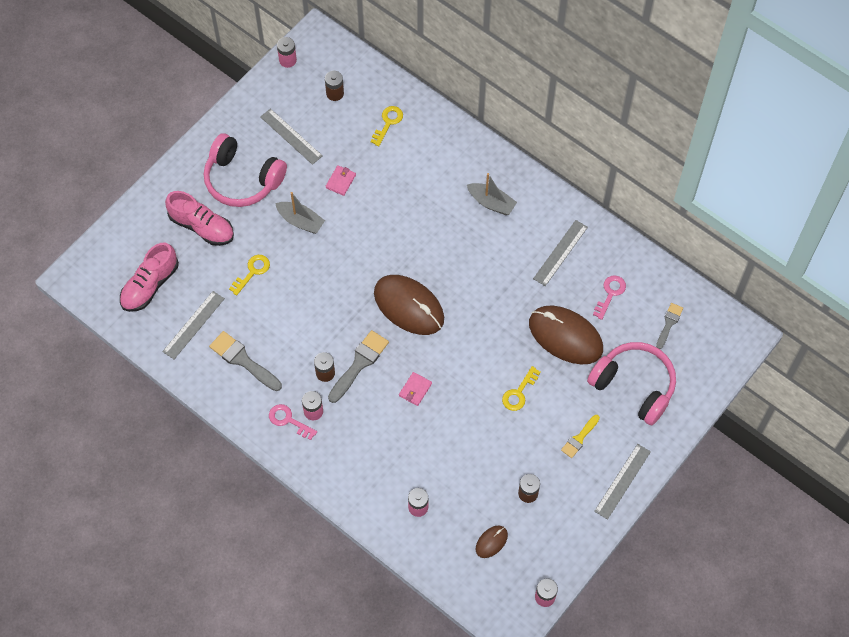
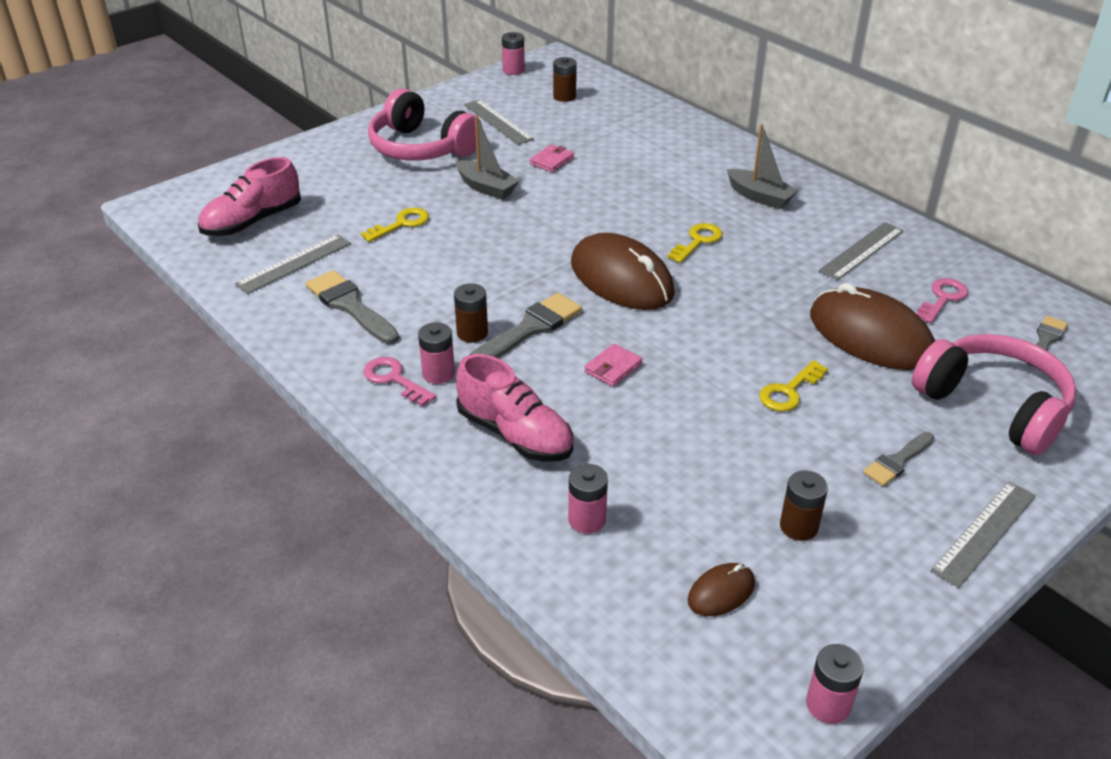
camera: 10 degrees right, 25 degrees down
pink shoe [165,191,234,246] -> pink shoe moved to [456,354,573,462]
yellow key [370,106,403,146] -> yellow key moved to [668,223,723,263]
yellow brush [561,415,600,458] -> grey brush [863,432,934,486]

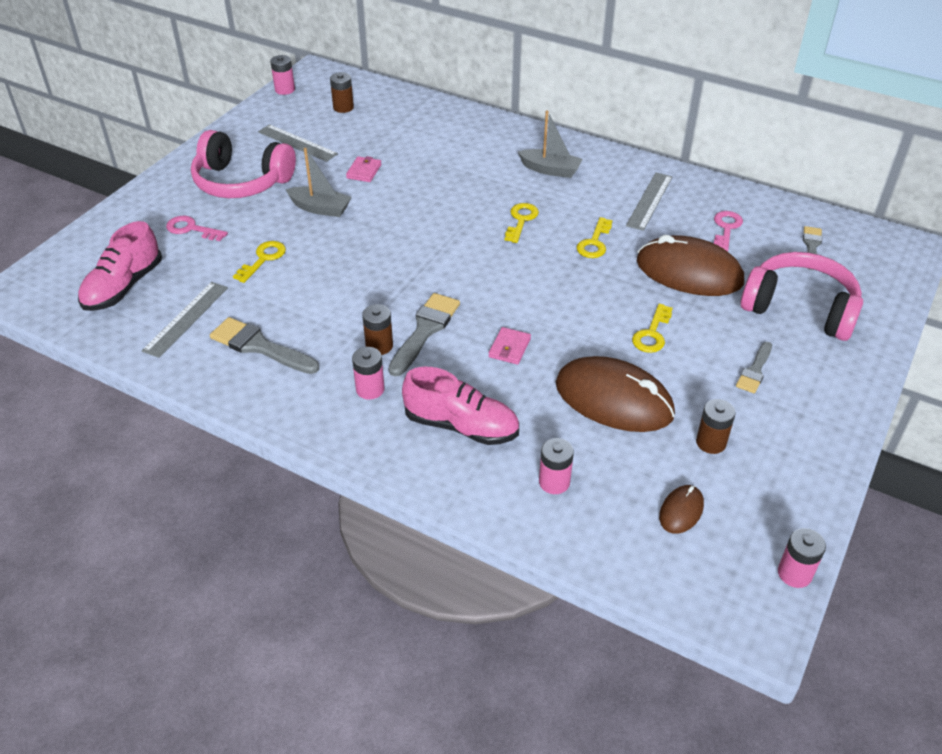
camera: 20 degrees left, 5 degrees up
pink key [363,357,436,406] -> pink key moved to [166,216,228,241]
brown mouse [571,233,675,310] -> brown mouse moved to [556,356,675,432]
grey ruler [931,481,1036,588] -> none
none -> yellow key [577,217,612,258]

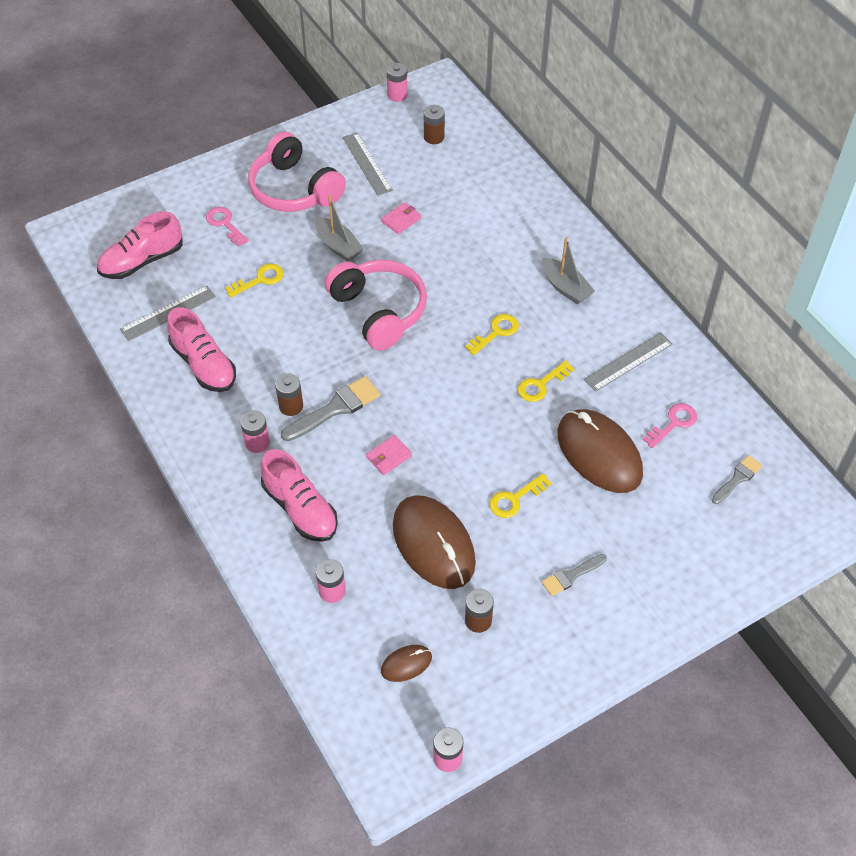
camera: 30 degrees right, 10 degrees up
grey brush [210,317,319,374] -> pink shoe [167,307,236,392]
pink headphones [741,252,863,341] -> pink headphones moved to [324,260,427,350]

